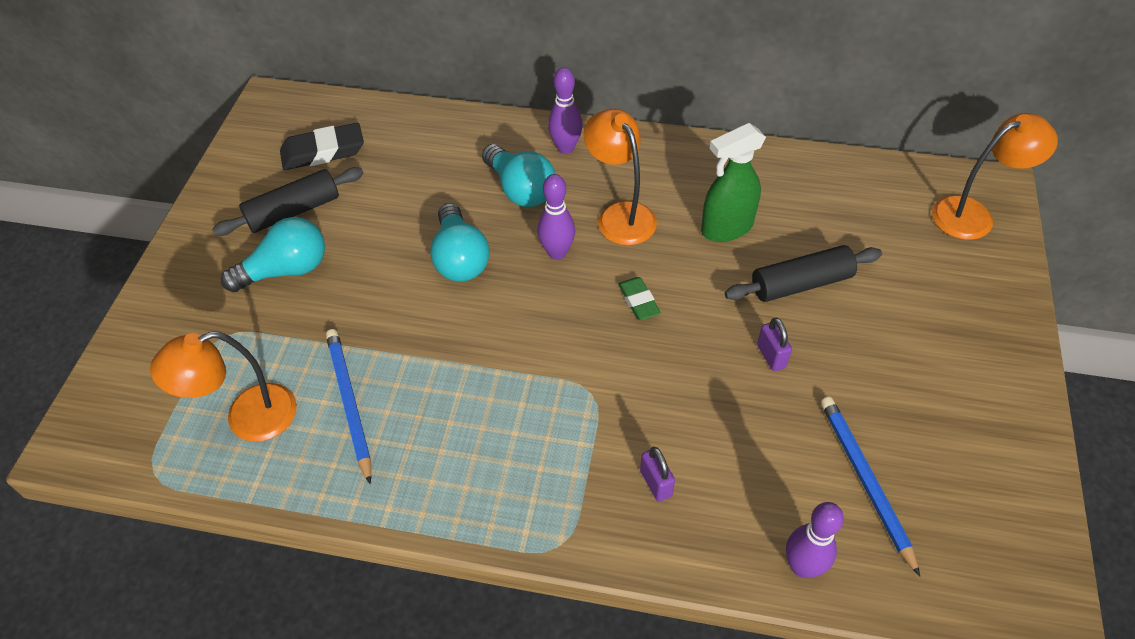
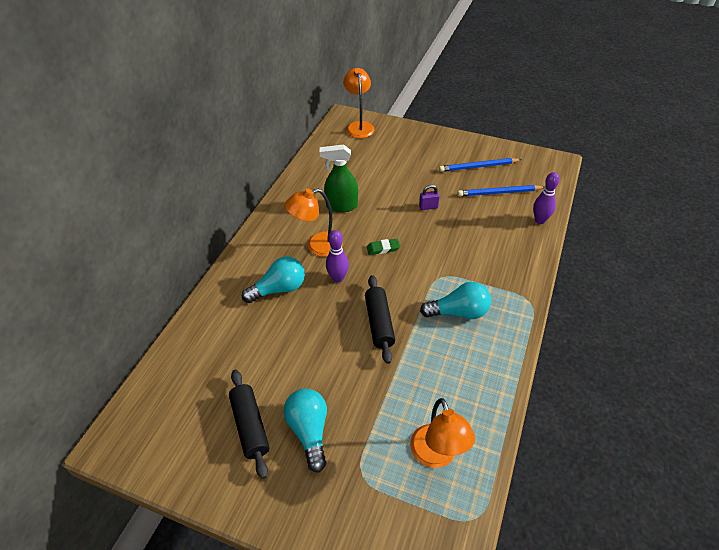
camera: 80 degrees left, 5 degrees down
black eraser [280,123,364,170] -> none
blue pencil [326,329,371,484] -> blue pencil moved to [439,158,522,172]
turquoise light bulb [430,203,490,282] -> turquoise light bulb moved to [420,282,491,319]
purple bowling pin [548,68,583,154] -> none
purple padlock [640,447,675,502] -> none
green spray bottle [701,123,766,242] -> green spray bottle turned 105 degrees clockwise [320,144,358,212]
black rolling pin [725,245,882,302] -> black rolling pin moved to [365,275,395,364]

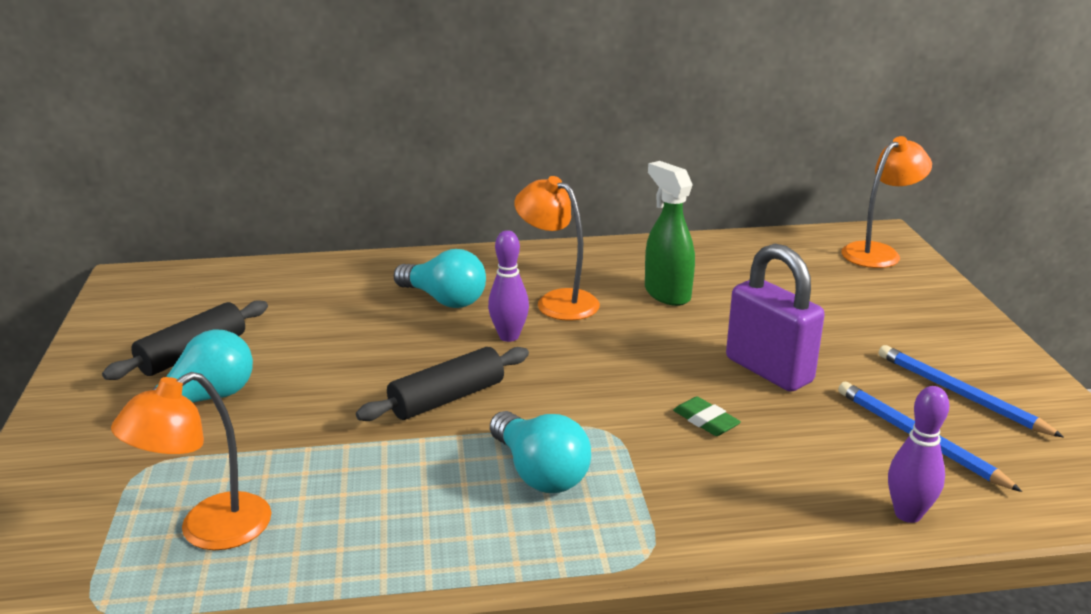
camera: 60 degrees right, 20 degrees down
green eraser [367,239,400,255] -> green eraser moved to [673,396,741,436]
purple padlock [419,185,440,210] -> purple padlock [726,244,825,392], size x2.29

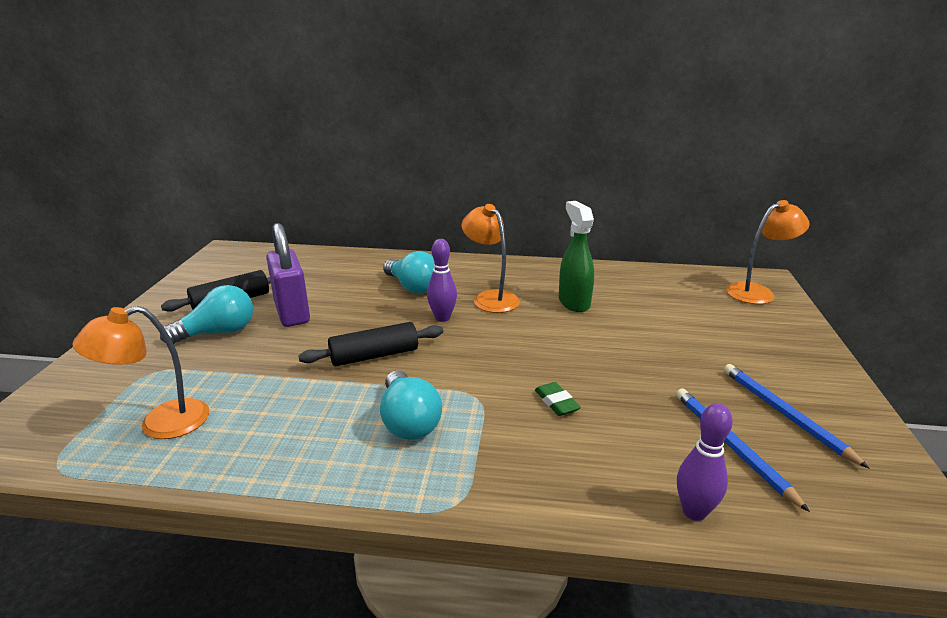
camera: 15 degrees right, 0 degrees up
purple padlock [726,244,825,392] -> purple padlock moved to [266,223,310,327]

